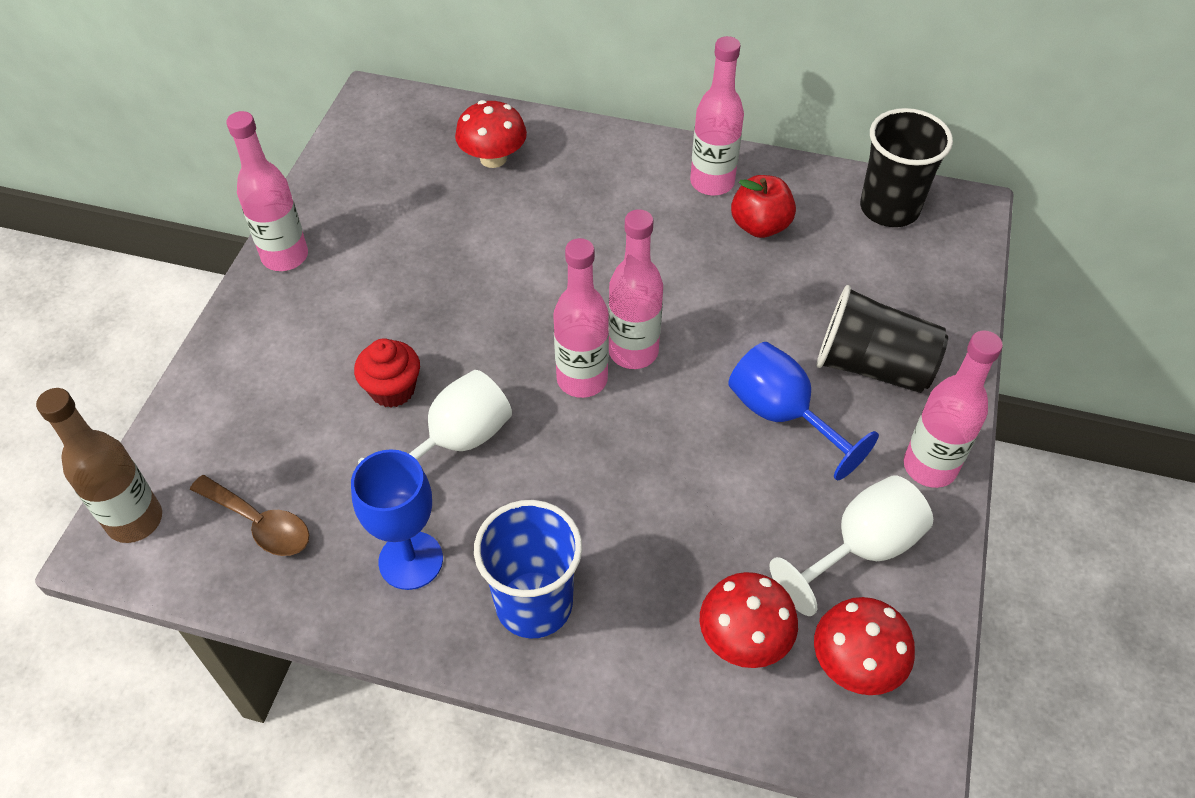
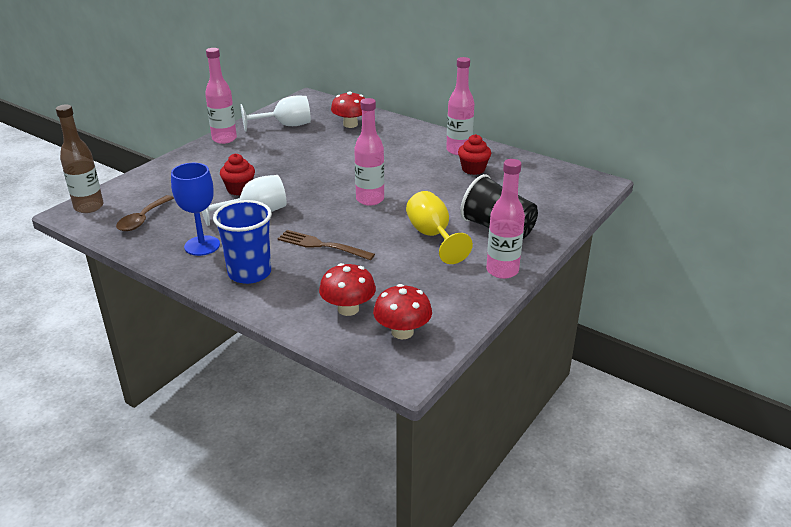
camera: 20 degrees right, 20 degrees down
brown spoon [190,475,309,556] -> brown spoon turned 60 degrees clockwise [116,195,174,231]
pink bottle [553,238,609,398] -> none
blue goblet [728,342,879,480] -> yellow goblet [406,191,473,264]
red apple [731,175,796,238] -> red cupcake [458,134,491,175]
white goblet [770,475,933,616] -> white goblet moved to [241,96,311,132]
black cup [860,108,953,227] -> none
none -> brown fork [278,230,375,261]

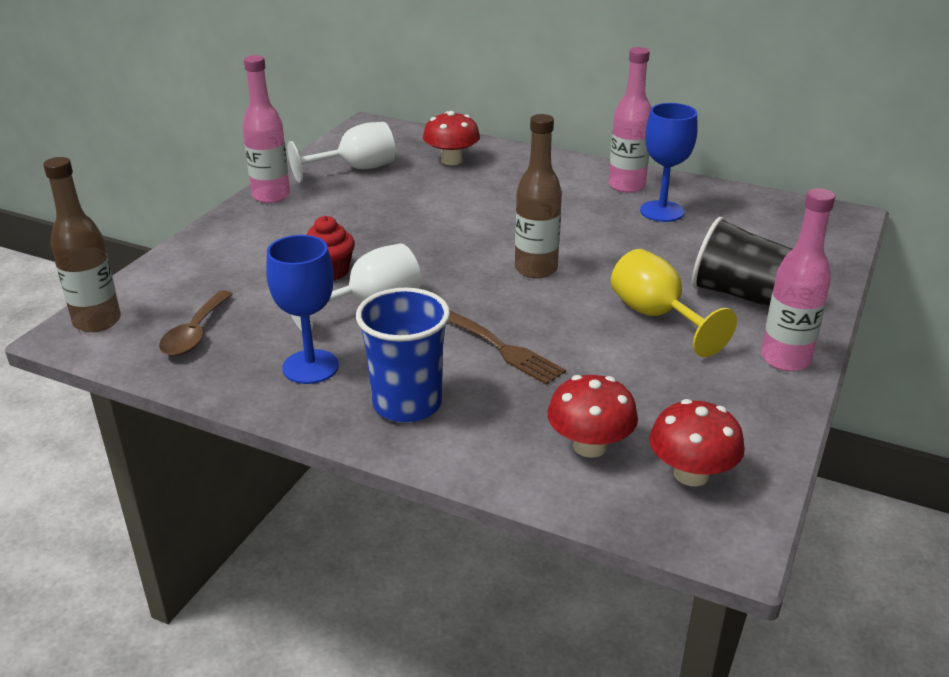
camera: 10 degrees left, 0 degrees up
brown fork [278,230,375,261] -> brown fork turned 150 degrees counterclockwise [448,310,566,385]
pink bottle [354,98,384,206] -> brown bottle [515,114,562,278]
red cupcake [458,134,491,175] -> blue goblet [640,103,698,222]

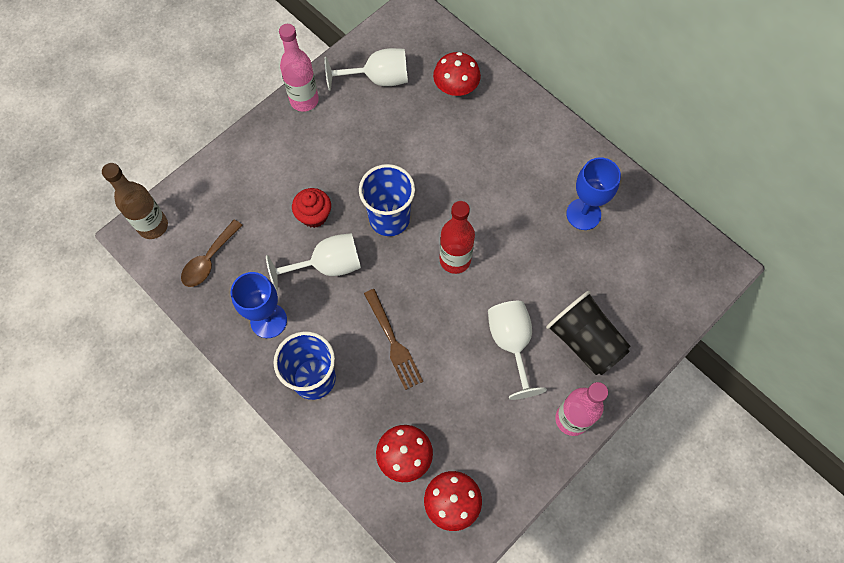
camera: 20 degrees right, 35 degrees up
brown bottle [515,114,562,278] -> red bottle [440,201,475,274]
pink bottle [608,47,651,193] -> none
yellow goblet [611,249,737,357] -> white goblet [488,301,547,400]
none -> blue cup [359,164,415,236]

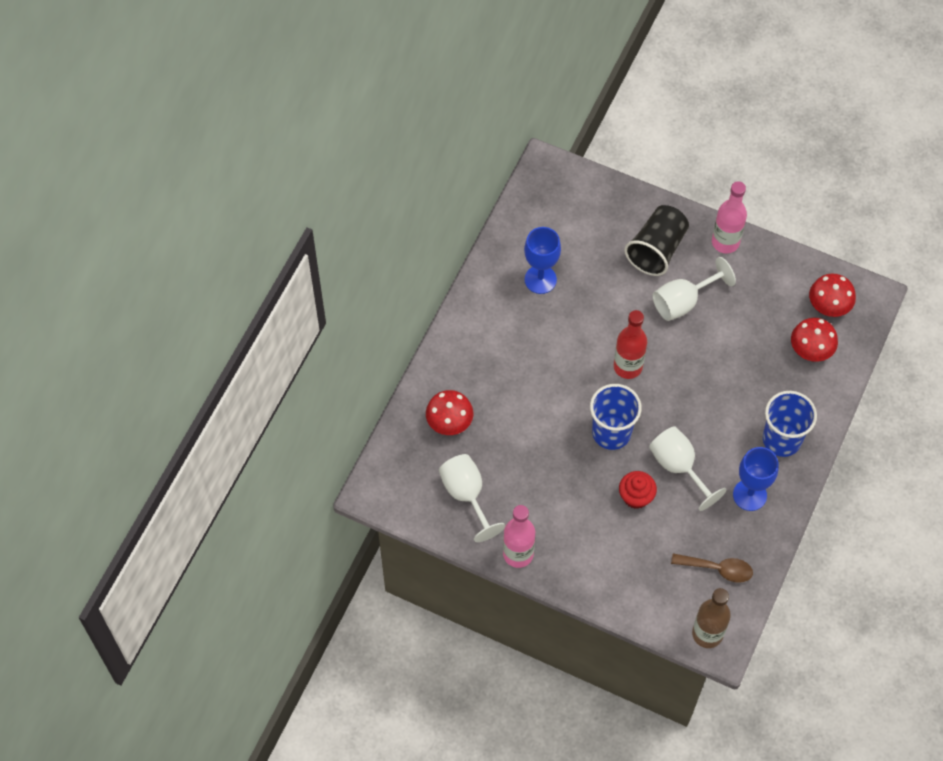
camera: 110 degrees left, 5 degrees down
brown fork [364,289,423,390] -> none

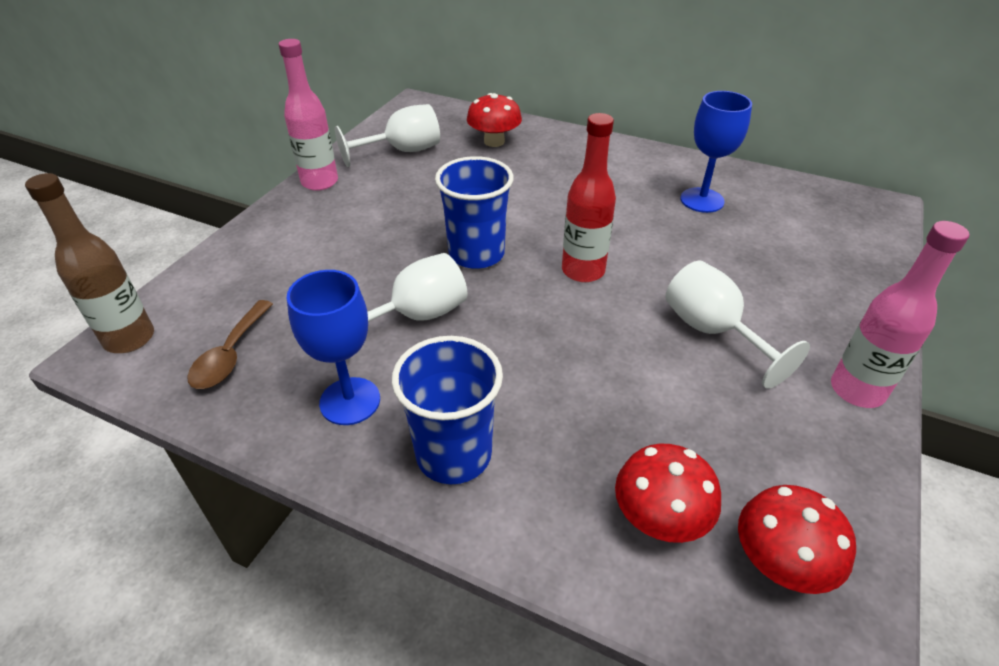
camera: 90 degrees right, 20 degrees down
red cupcake [619,471,657,509] -> none
black cup [624,205,689,276] -> none

